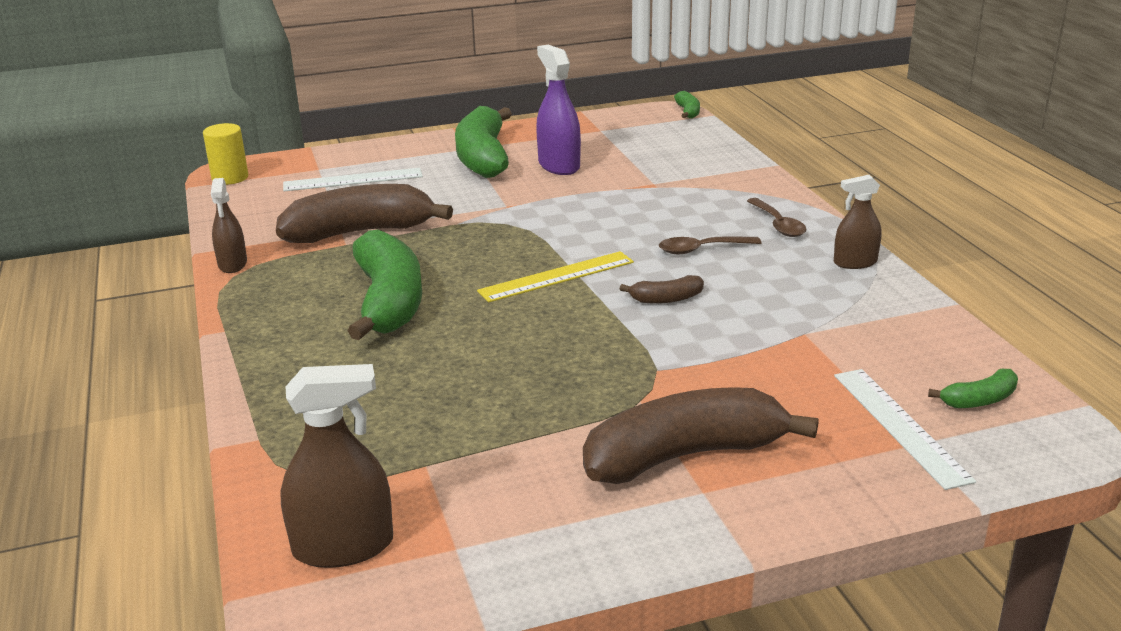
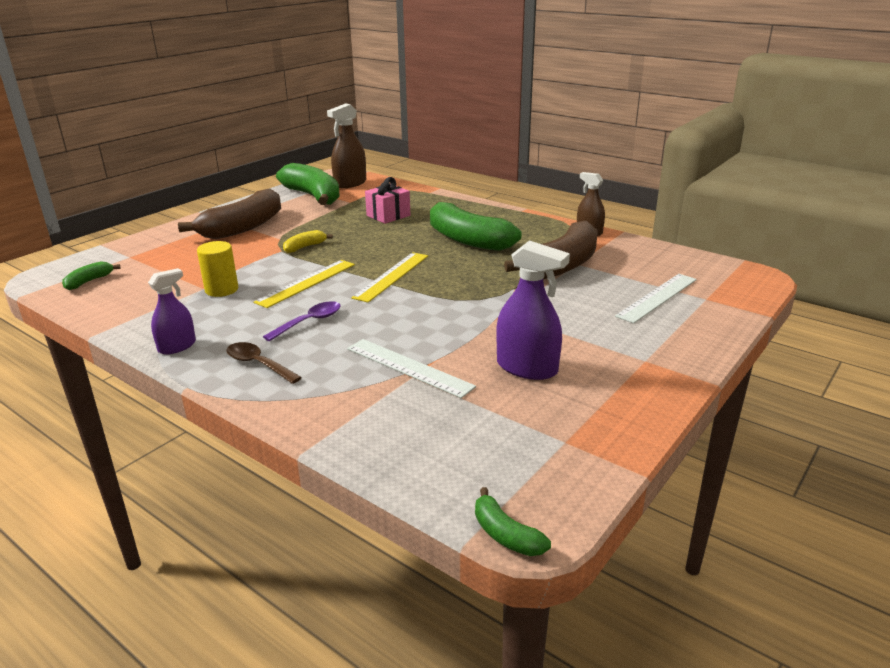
camera: 145 degrees right, 0 degrees up
yellow cylinder [203,123,249,185] -> yellow cylinder moved to [197,241,238,297]
green banana [455,106,512,178] -> green banana moved to [276,163,340,205]
brown banana [619,275,704,304] -> yellow ruler [253,260,355,308]
brown spoon [659,237,761,254] -> purple spoon [263,301,341,342]
brown spray bottle [834,175,882,269] -> purple spray bottle [148,268,196,354]
white ruler [834,369,976,490] -> white ruler moved to [347,339,476,398]
none -> yellow banana [283,230,333,253]
none -> pink gift [365,177,410,224]

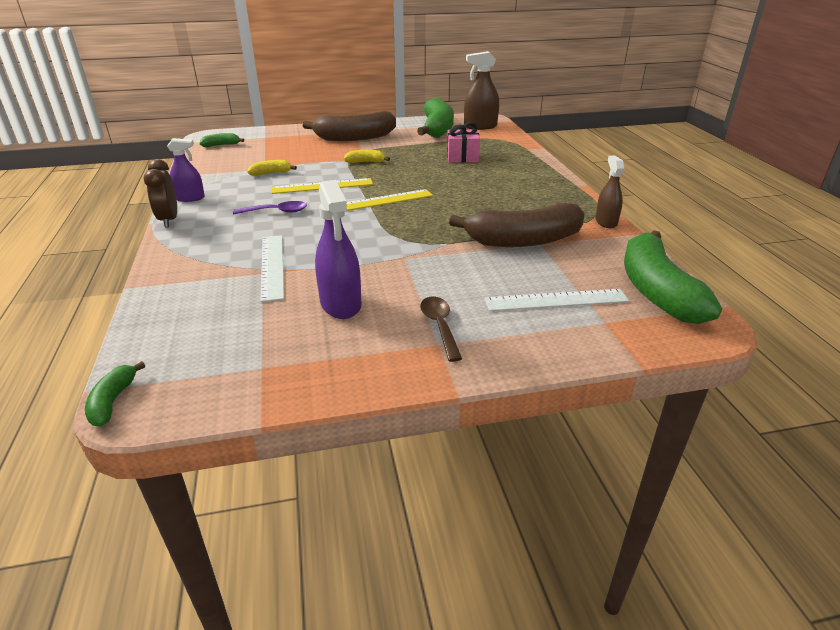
camera: 40 degrees right, 5 degrees up
yellow cylinder [197,241,238,297] -> yellow banana [247,160,297,176]
brown spoon [227,342,302,384] -> brown spoon moved to [420,297,462,362]
green banana [430,201,521,251] -> green banana moved to [624,230,722,324]
none -> brown clock [144,159,177,227]

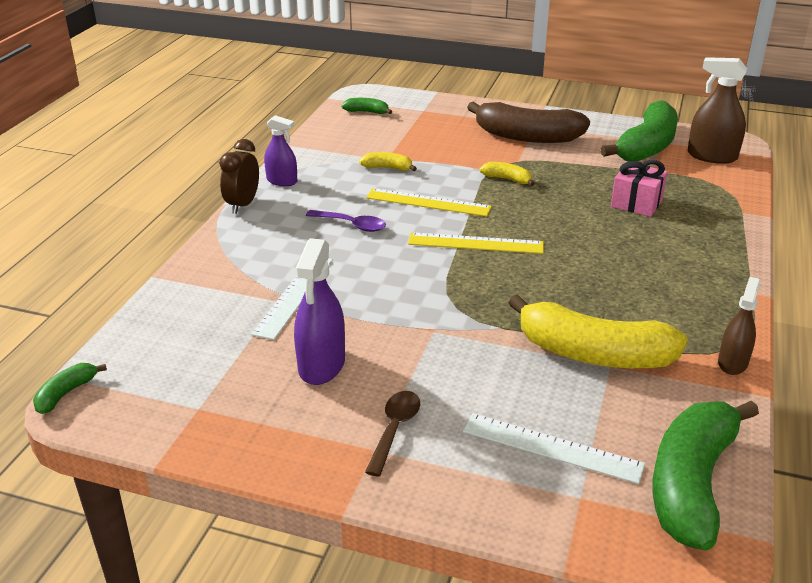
camera: 30 degrees right, 0 degrees up
brown banana [449,203,585,247] -> yellow banana [508,294,688,368]

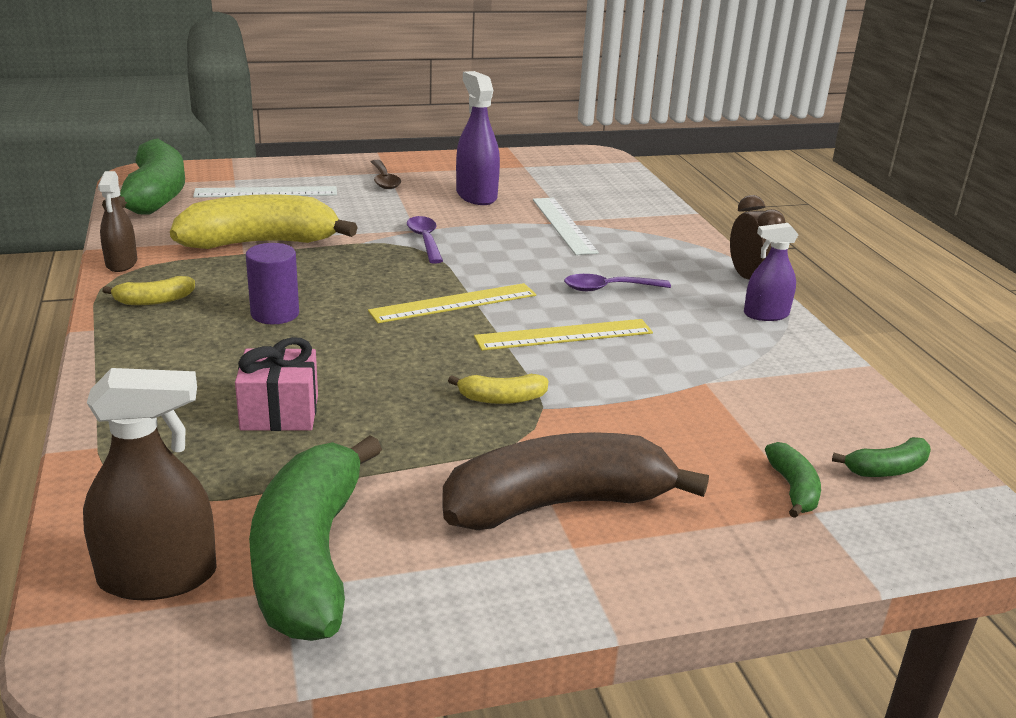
camera: 145 degrees right, 5 degrees down
green banana [33,363,107,414] -> green banana moved to [765,442,821,518]
yellow banana [359,152,417,171] -> yellow banana moved to [102,276,195,305]
none -> purple cylinder [246,243,299,324]
none -> purple spoon [407,216,443,264]

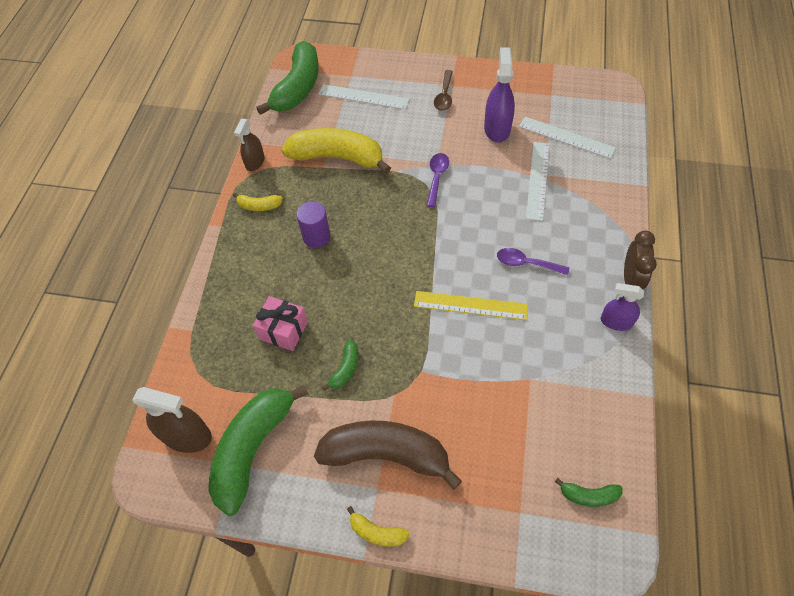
camera: 30 degrees right, 30 degrees up
yellow ruler [368,283,536,323] -> none
yellow banana [448,374,549,404] -> yellow banana moved to [347,506,410,547]
green banana [765,442,821,518] -> green banana moved to [322,340,359,391]
none -> white ruler [519,117,616,159]

